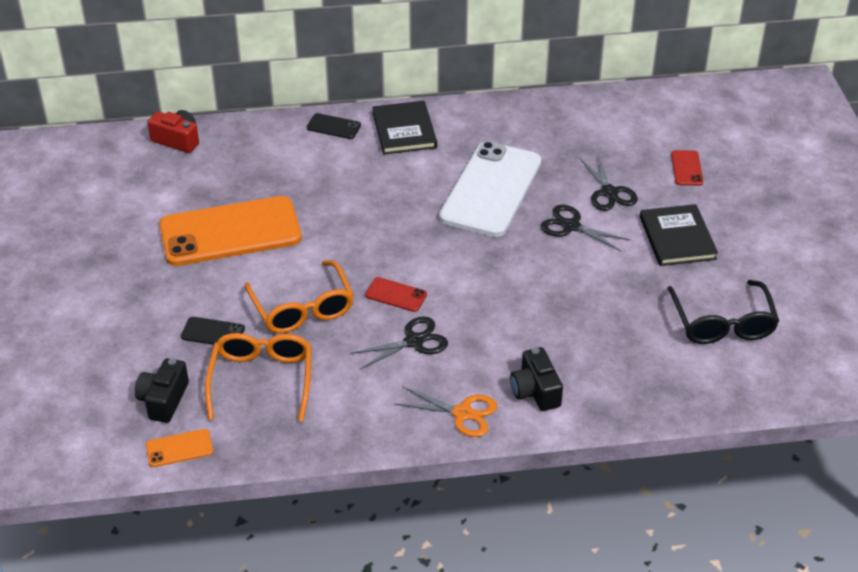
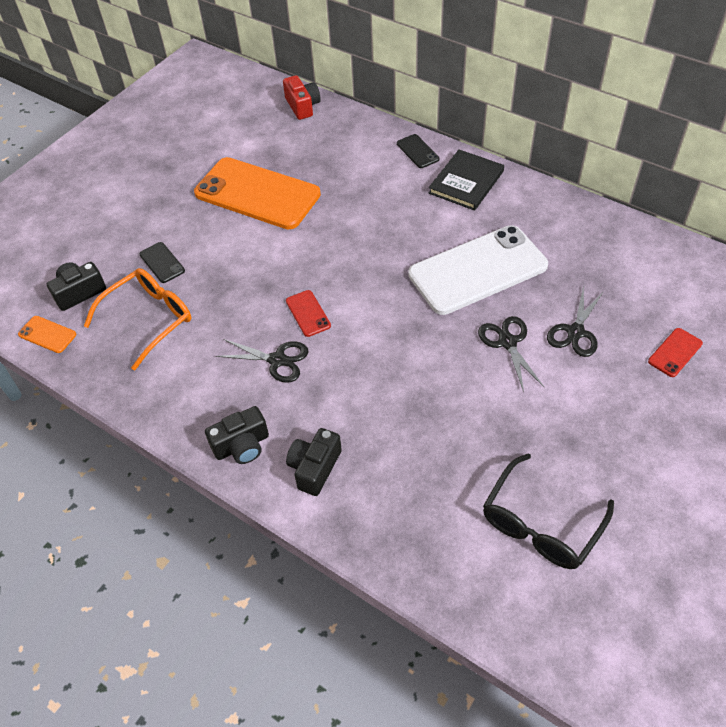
camera: 45 degrees right, 10 degrees up
orange glasses [245,260,354,333] -> none
orange scissors [395,386,497,437] -> black camera [205,406,269,464]
black book [640,204,718,266] -> none

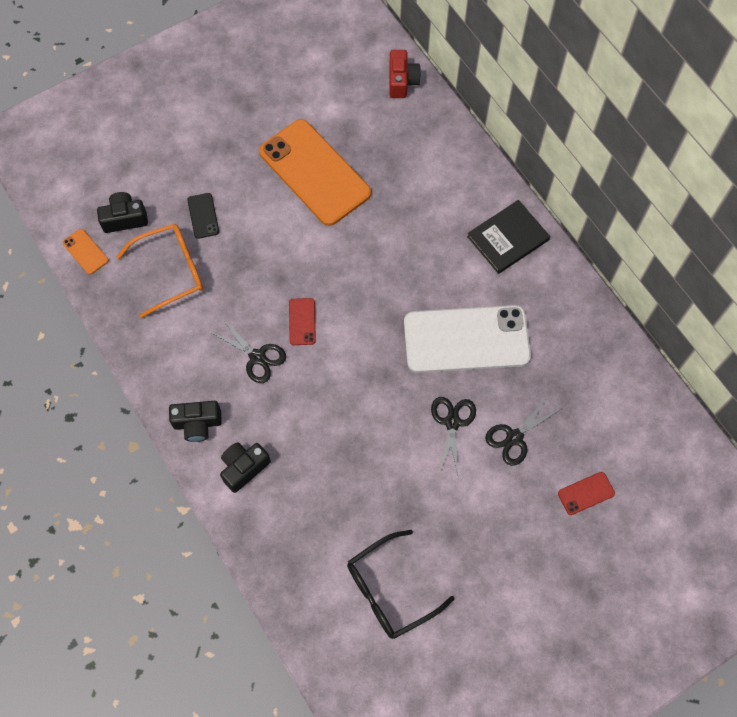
camera: 20 degrees right, 15 degrees up
black phone [397,134,439,168] -> none

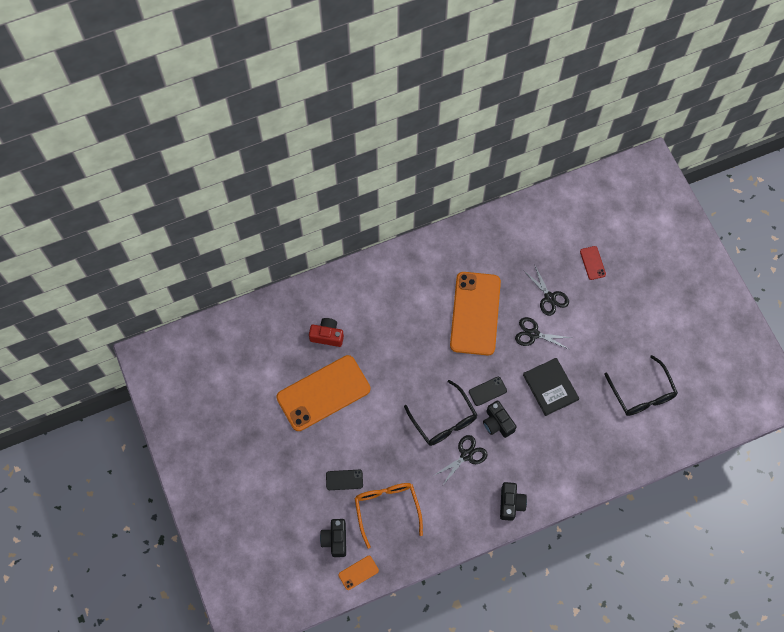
camera: 80 degrees left, 0 degrees up
black camera [220,442,271,493] -> black camera moved to [483,400,517,438]
red phone [289,298,316,345] -> black glasses [404,380,477,446]
red camera [389,50,421,98] -> red camera moved to [309,318,344,347]
white phone [404,305,531,373] -> orange phone [450,272,501,356]
black book [467,200,550,274] -> black book moved to [523,358,579,416]
none -> black phone [469,377,507,406]

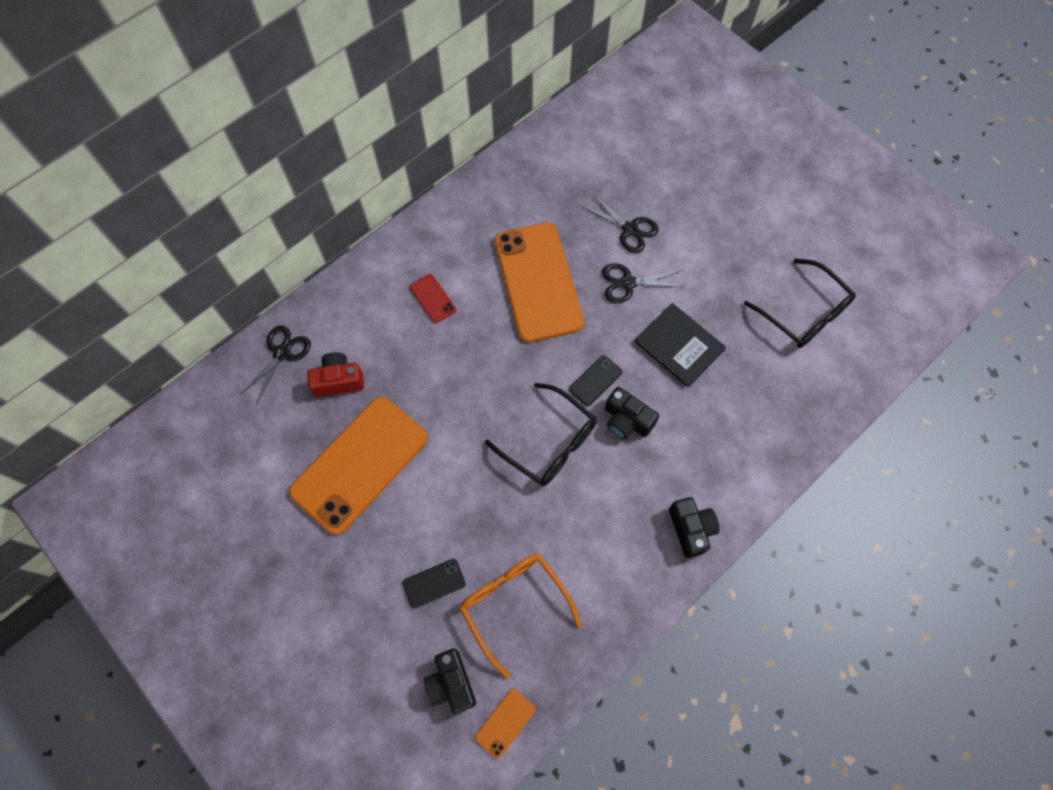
camera: 20 degrees left, 0 degrees up
black scissors [433,435,488,486] -> black scissors moved to [239,325,311,405]
red phone [580,246,606,280] -> red phone moved to [410,274,456,323]

